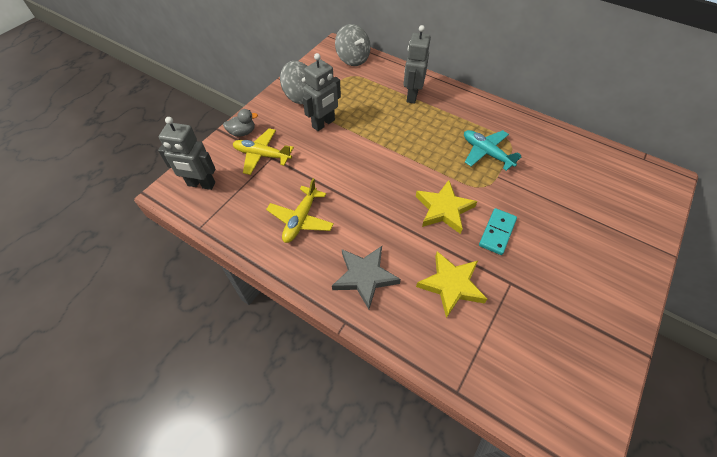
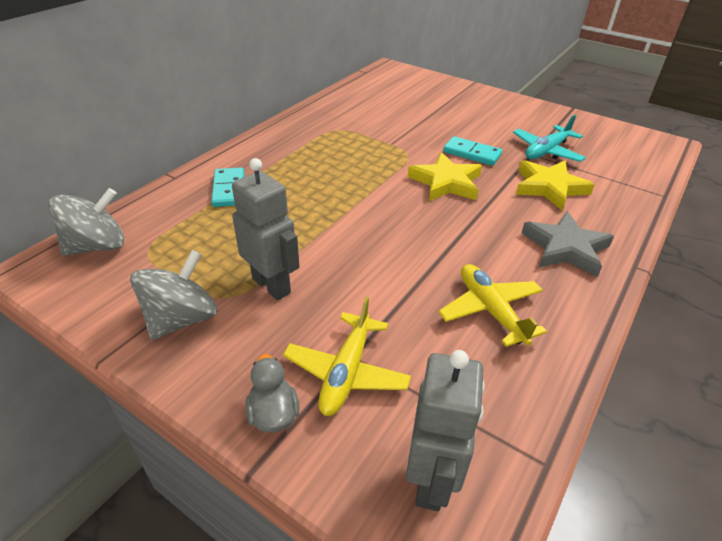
camera: 90 degrees left, 15 degrees down
yellow plane [266,178,334,243] -> yellow plane turned 135 degrees counterclockwise [438,264,547,347]
grey robot [403,25,431,104] -> turquoise domino [211,167,244,207]
turquoise plane [464,130,521,171] -> turquoise plane moved to [513,115,586,162]

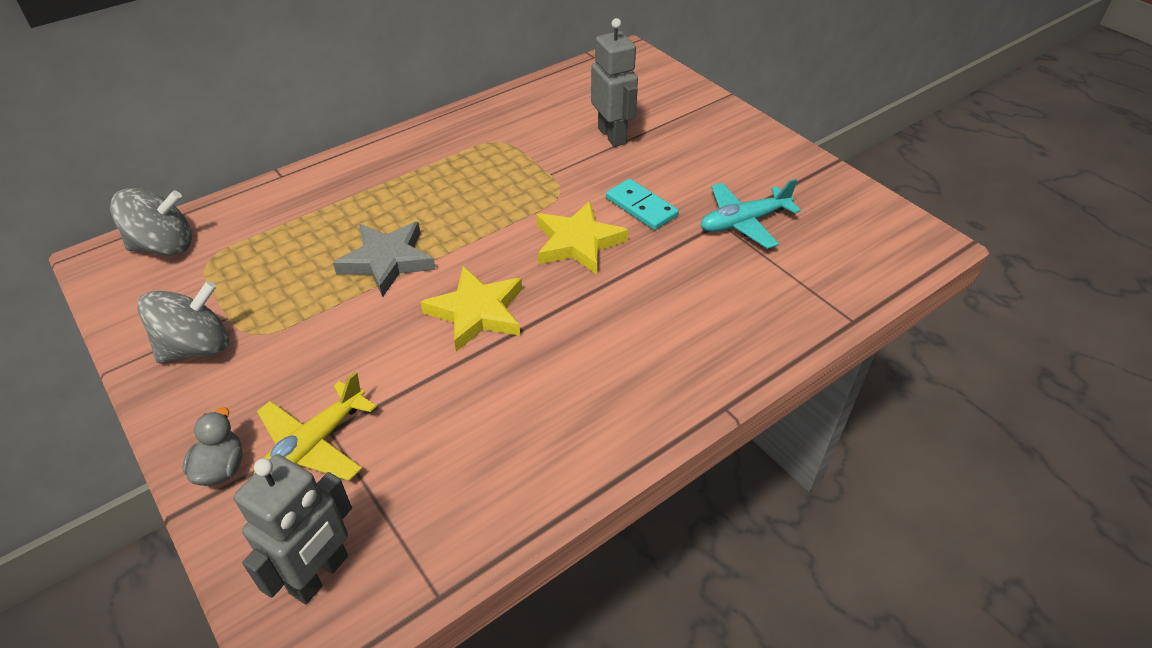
camera: 20 degrees right, 5 degrees up
turquoise domino [211,167,244,207] -> none
grey robot [232,158,300,300] -> grey robot moved to [591,18,638,147]
yellow plane [438,264,547,347] -> none
yellow star [516,160,595,210] -> yellow star moved to [421,266,522,352]
grey star [521,211,614,277] -> grey star moved to [333,222,436,297]

